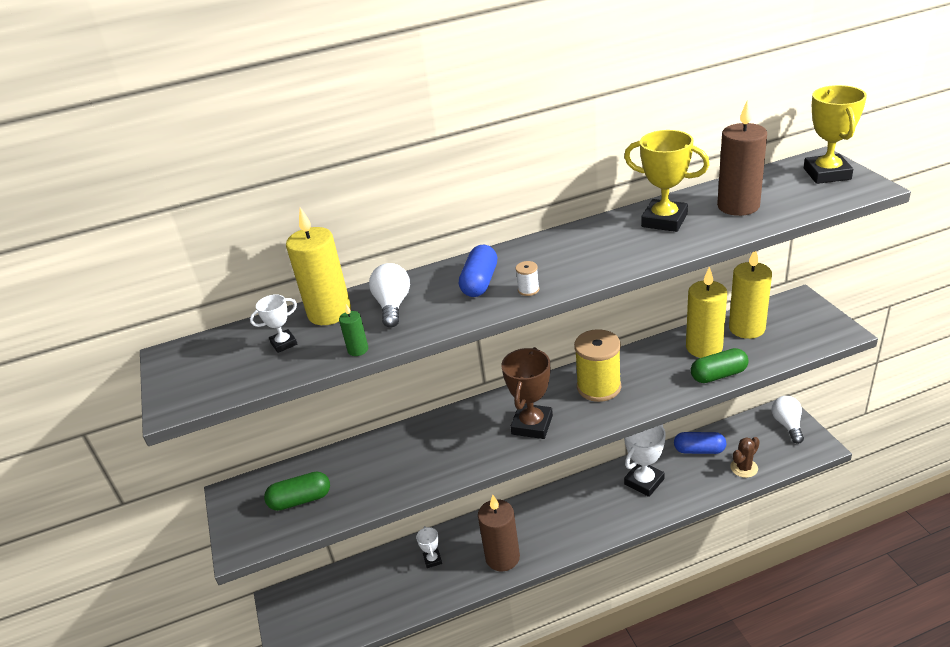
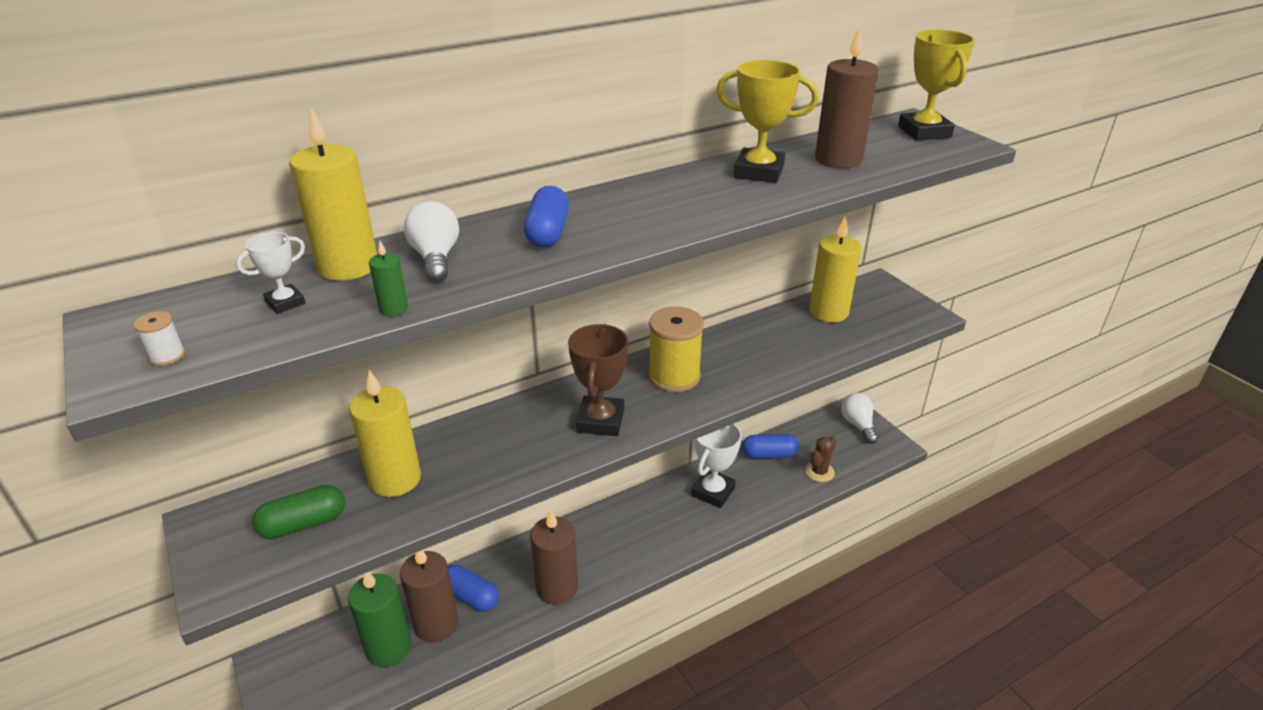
camera: 15 degrees left, 0 degrees up
white trophy [416,526,442,568] -> blue capsule [448,564,499,612]
white spool [515,261,539,296] -> white spool moved to [133,311,185,366]
yellow candle [686,267,727,358] -> yellow candle moved to [349,370,421,497]
green capsule [691,348,749,383] -> none
none -> green candle [348,572,412,667]
none -> brown candle [400,550,458,642]

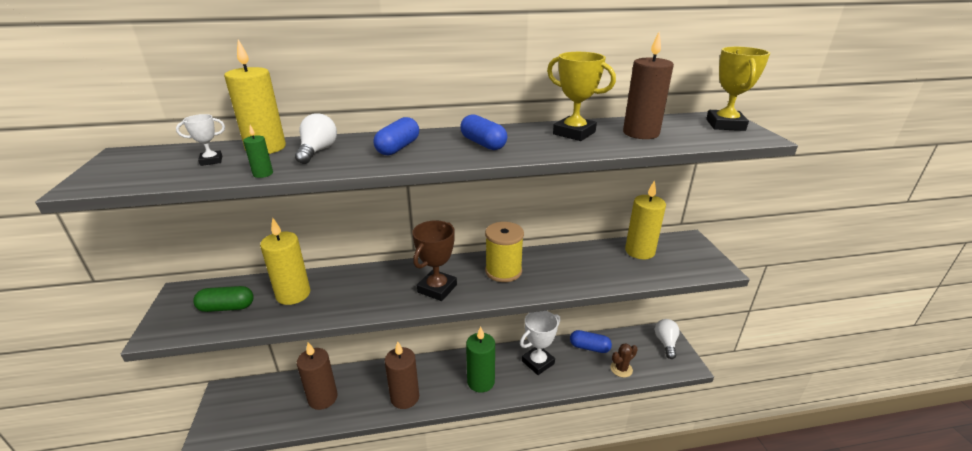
camera: 20 degrees right, 5 degrees down
white spool [133,311,185,366] -> none
green candle [348,572,412,667] -> green candle moved to [466,326,495,392]
blue capsule [448,564,499,612] -> blue capsule moved to [460,114,507,150]

